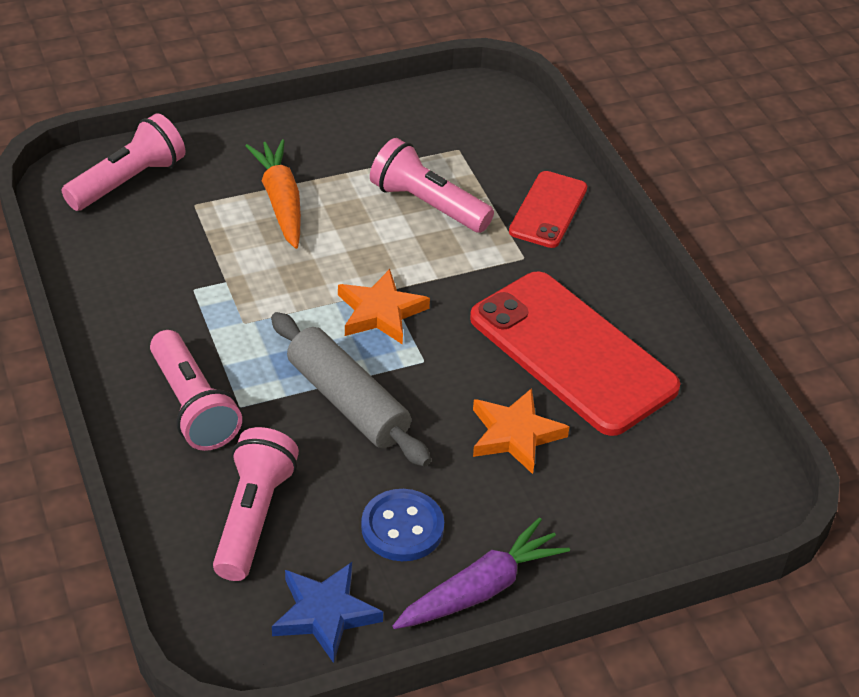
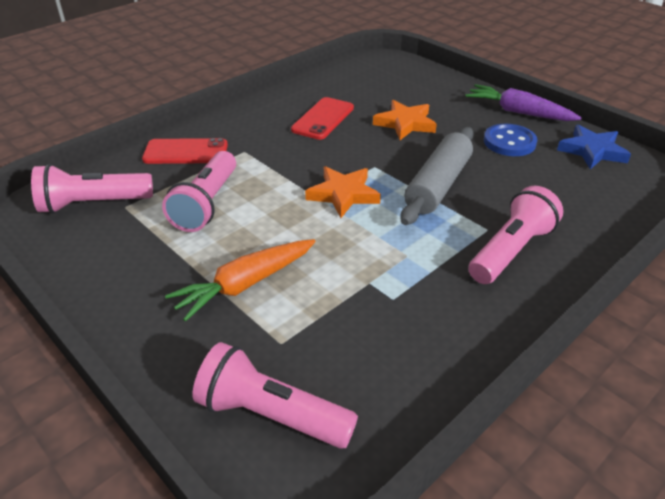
camera: 110 degrees left, 5 degrees down
pink flashlight [213,427,299,581] -> pink flashlight moved to [31,164,153,214]
red phone [470,271,681,436] -> red phone [291,97,354,140], size x0.54

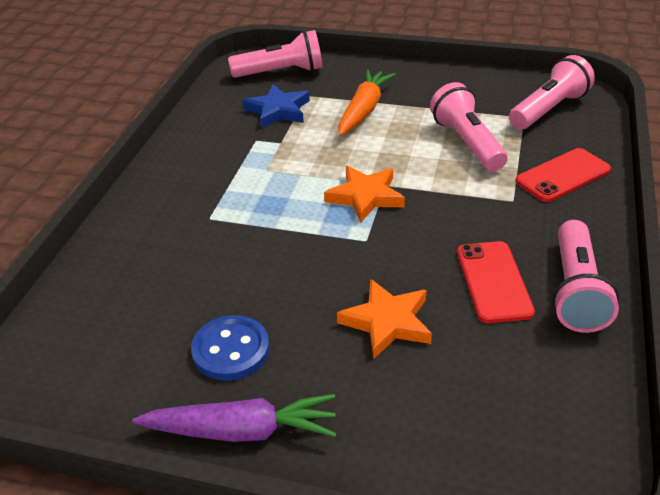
camera: 150 degrees right, 0 degrees up
grey rolling pin [400,127,474,225] -> none
pink flashlight [469,186,563,284] -> pink flashlight moved to [552,220,619,333]
blue star [557,124,631,169] -> blue star moved to [242,84,310,129]

